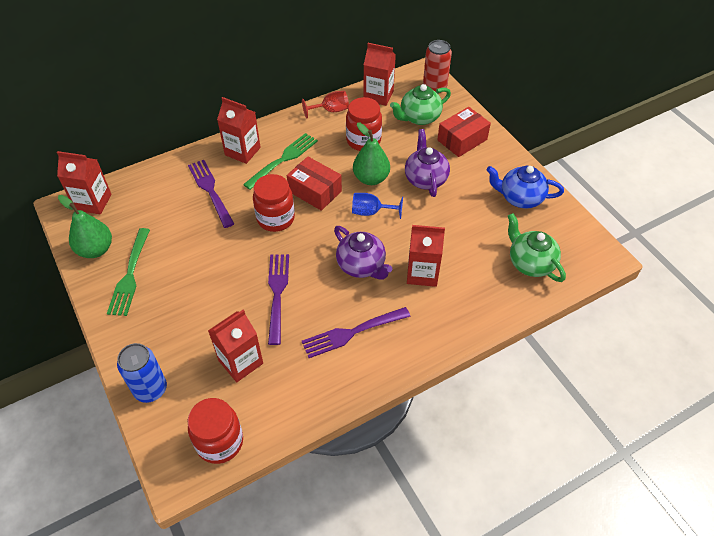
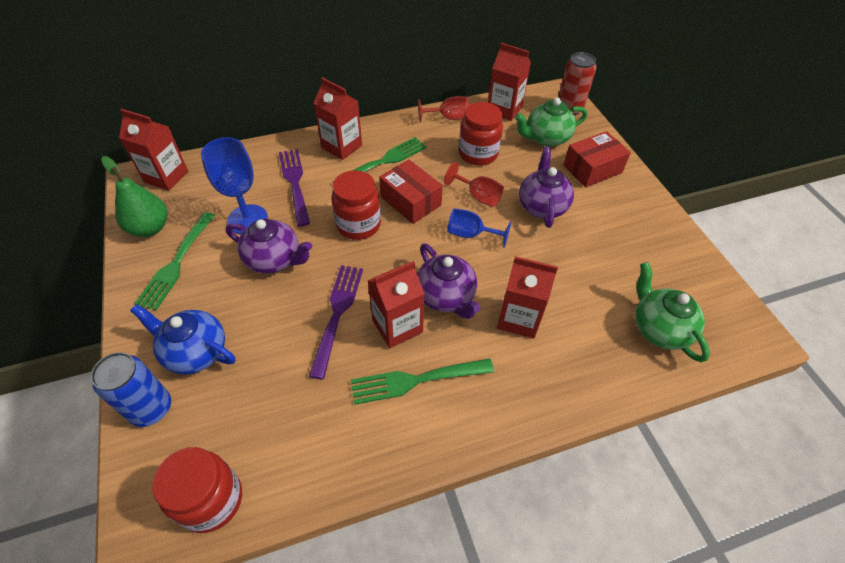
camera: 10 degrees right, 0 degrees up
red carton [208,310,263,382] -> red carton moved to [367,261,425,348]
purple fork [302,307,411,358] -> green fork [351,358,494,405]
green pear [353,123,390,185] -> red goblet [444,162,504,207]
blue teapot [487,166,564,209] -> blue teapot moved to [130,304,235,375]
none -> blue goblet [201,137,268,234]
none -> purple teapot [226,219,312,274]

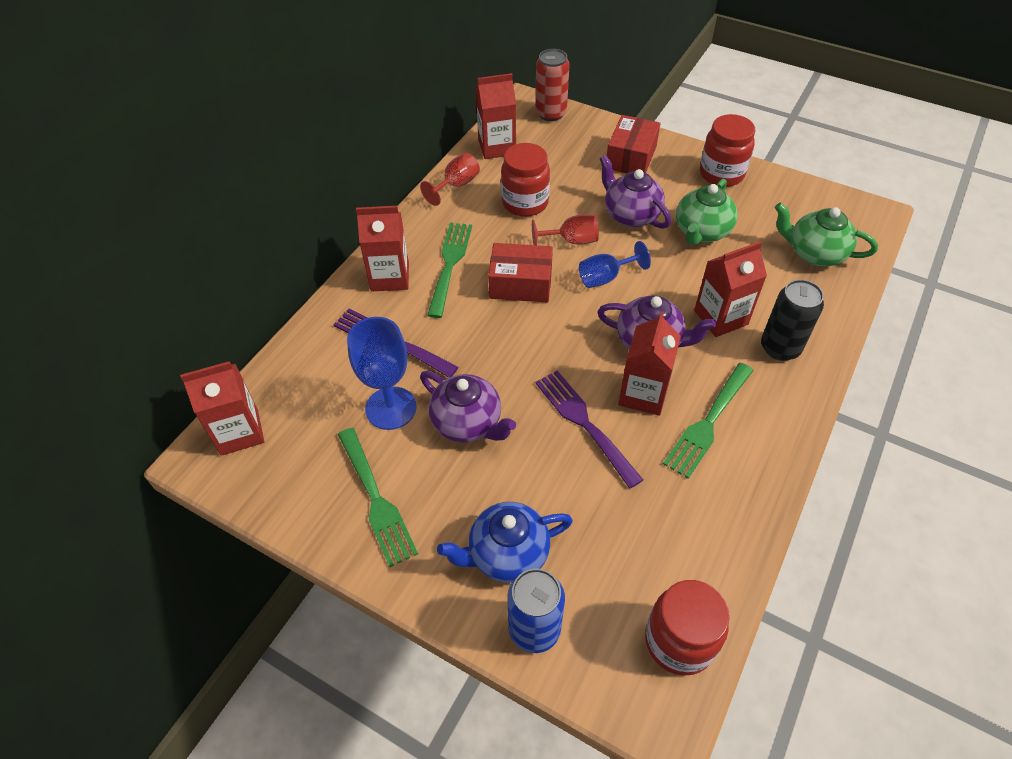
camera: 40 degrees left, 0 degrees up
green pear [101,156,168,237] -> none
purple teapot [226,219,312,274] -> purple teapot turned 60 degrees clockwise [420,371,516,442]
red jar [331,170,381,240] -> red jar moved to [700,114,755,187]
green teapot [515,97,587,147] -> green teapot moved to [676,179,737,246]
none -> black can [761,279,824,361]

